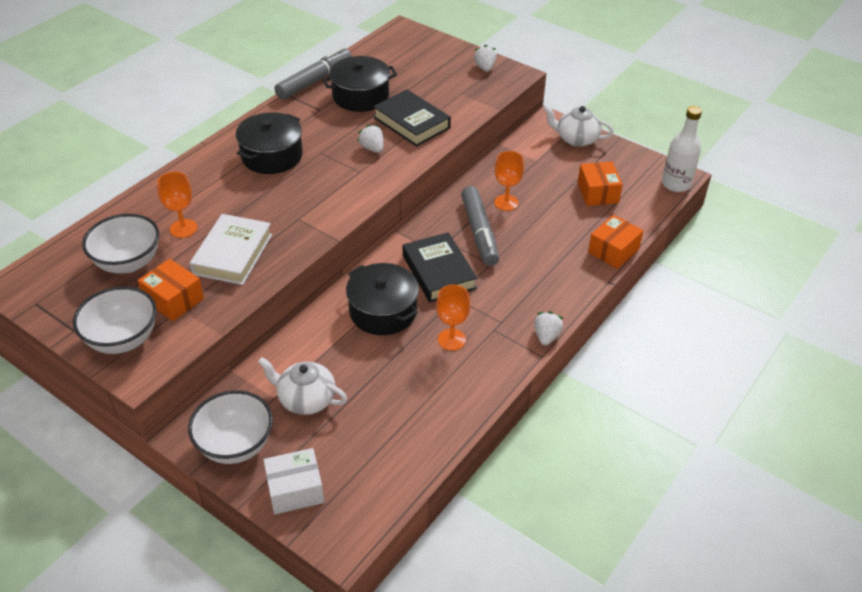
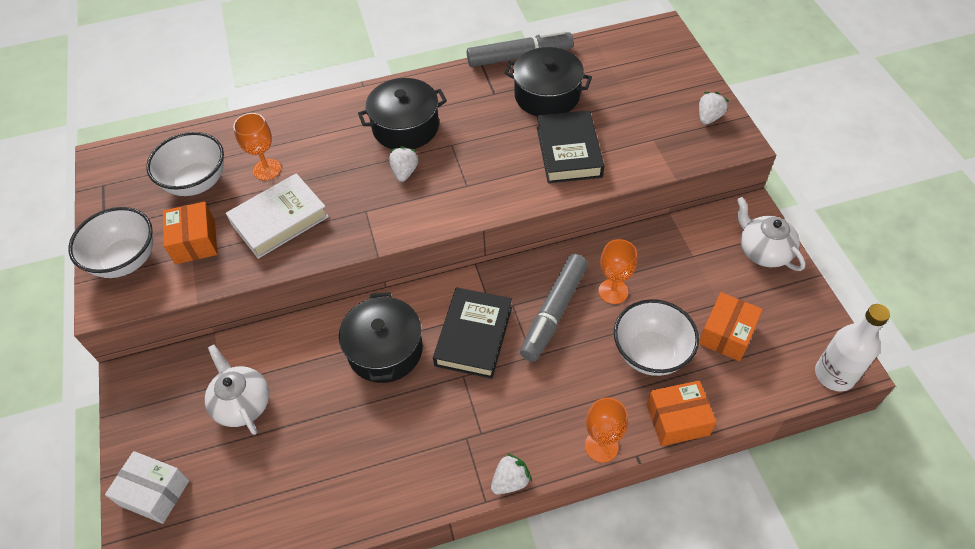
camera: 40 degrees right, 10 degrees up
white bowl [188,390,273,464] -> white bowl moved to [614,299,699,376]
white strawberry [357,124,383,153] -> white strawberry moved to [389,146,419,182]
orange goblet [436,285,470,351] -> orange goblet moved to [585,398,628,462]

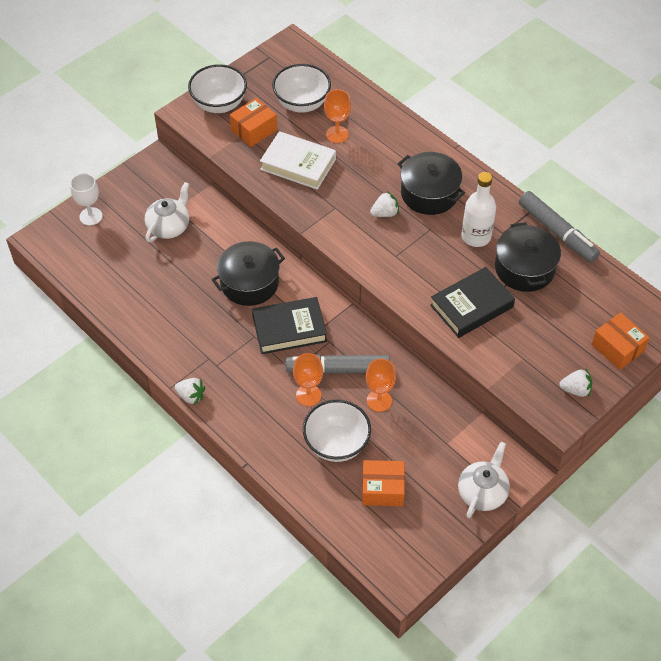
camera: 60 degrees right, 0 degrees up
white box [105,451,189,524] -> white goblet [70,173,103,226]
orange goblet [585,398,628,462] -> orange goblet moved to [293,353,323,406]
orange box [647,381,716,446] -> orange box moved to [591,312,650,370]
white bottle [815,304,890,392] -> white bottle moved to [462,172,496,247]

